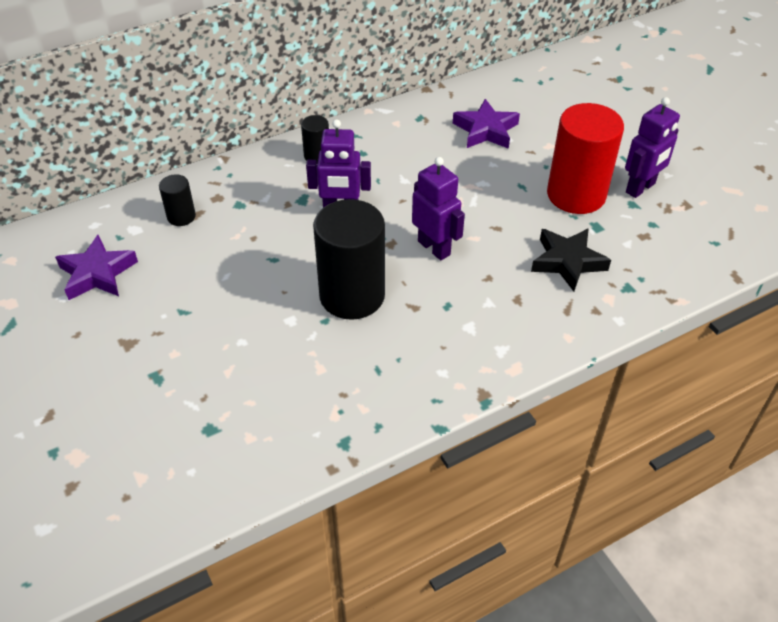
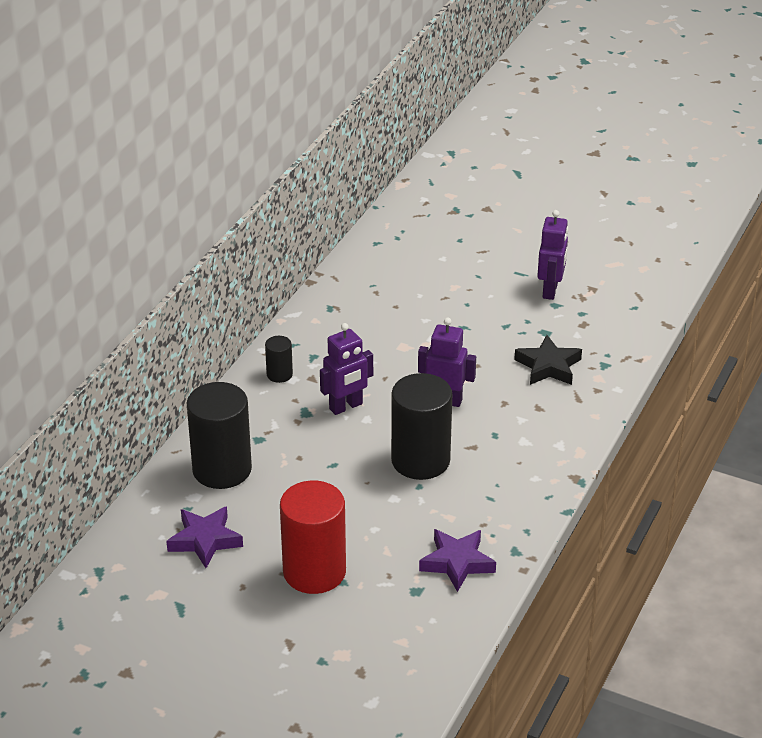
camera: 35 degrees left, 10 degrees down
black cylinder [159,175,196,226] -> black cylinder [187,382,252,489], size x2.13
purple star [453,99,520,149] -> purple star moved to [419,529,496,592]
red cylinder [547,103,624,214] -> red cylinder moved to [280,481,346,594]

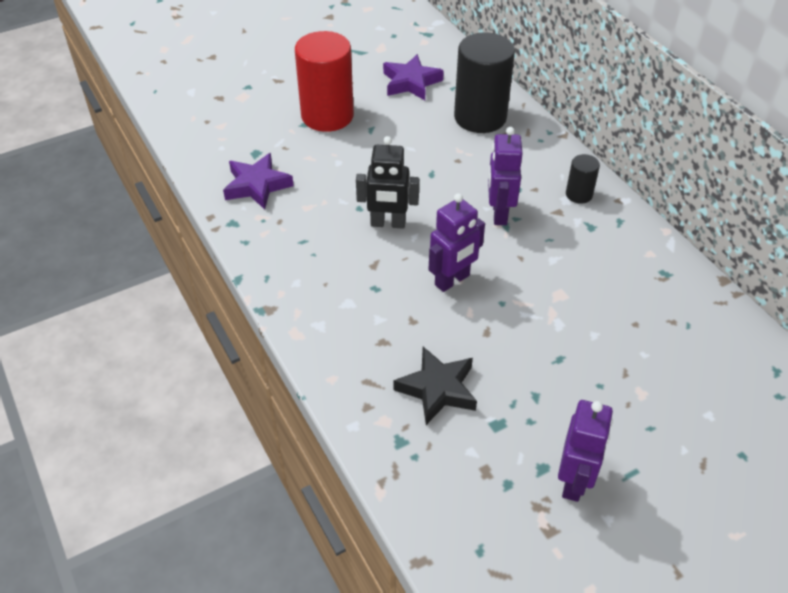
camera: 125 degrees right, 10 degrees up
black cylinder [391,373,452,480] -> black robot [356,136,419,229]
purple robot [537,210,568,300] -> purple robot turned 120 degrees counterclockwise [558,400,613,502]

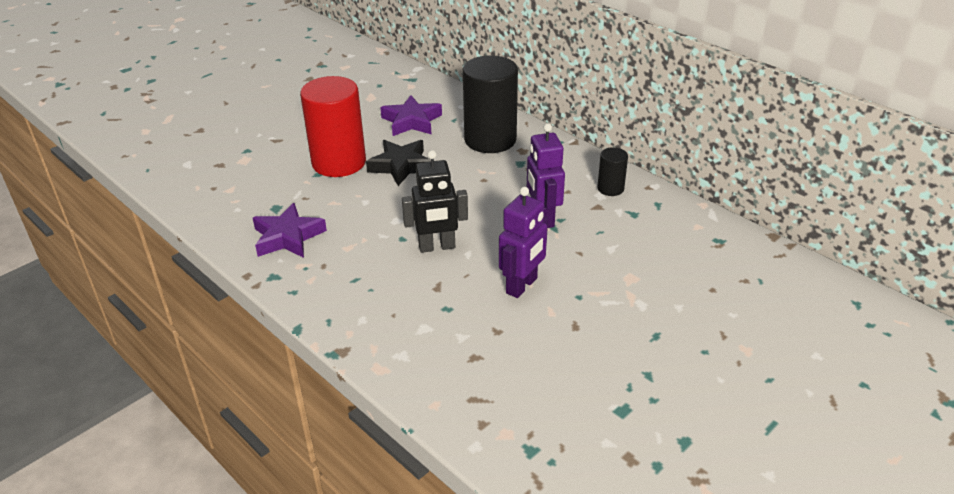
camera: 15 degrees left, 10 degrees down
black star [393,347,477,425] -> black star moved to [366,140,431,186]
purple robot [558,400,613,502] -> none

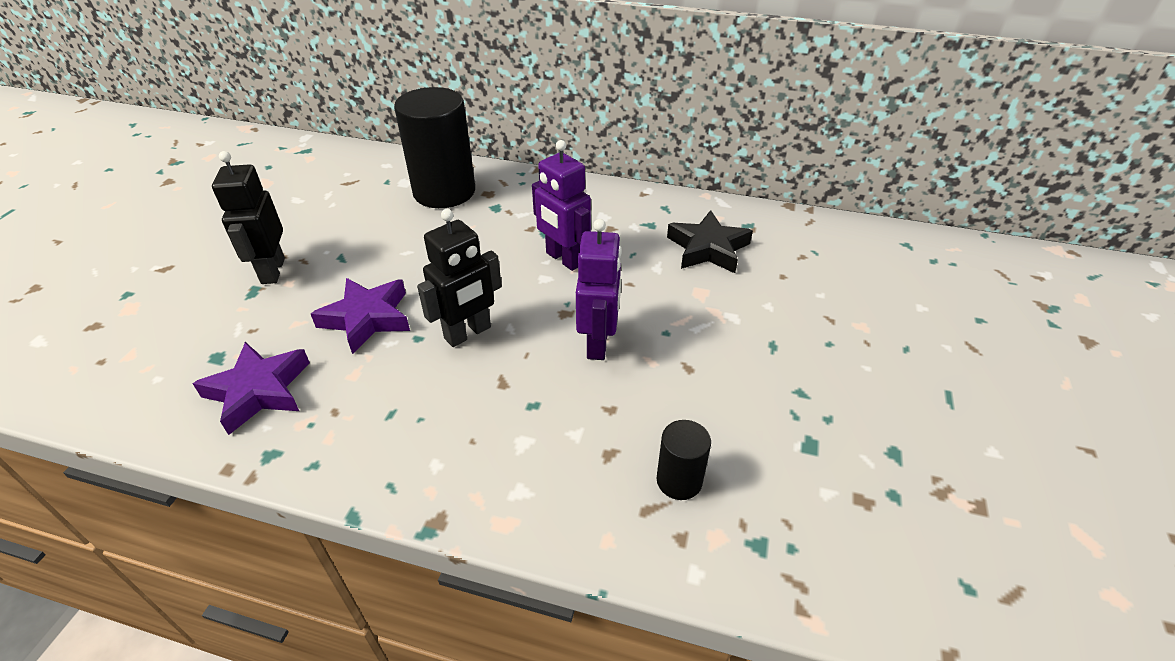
camera: 30 degrees left, 5 degrees up
red cylinder [300,76,366,177] -> black robot [212,151,285,284]
black star [366,140,431,186] -> black star moved to [667,210,753,273]
purple star [380,95,442,136] -> purple star moved to [311,278,410,354]
black cylinder [597,147,628,196] -> black cylinder moved to [656,420,711,500]

